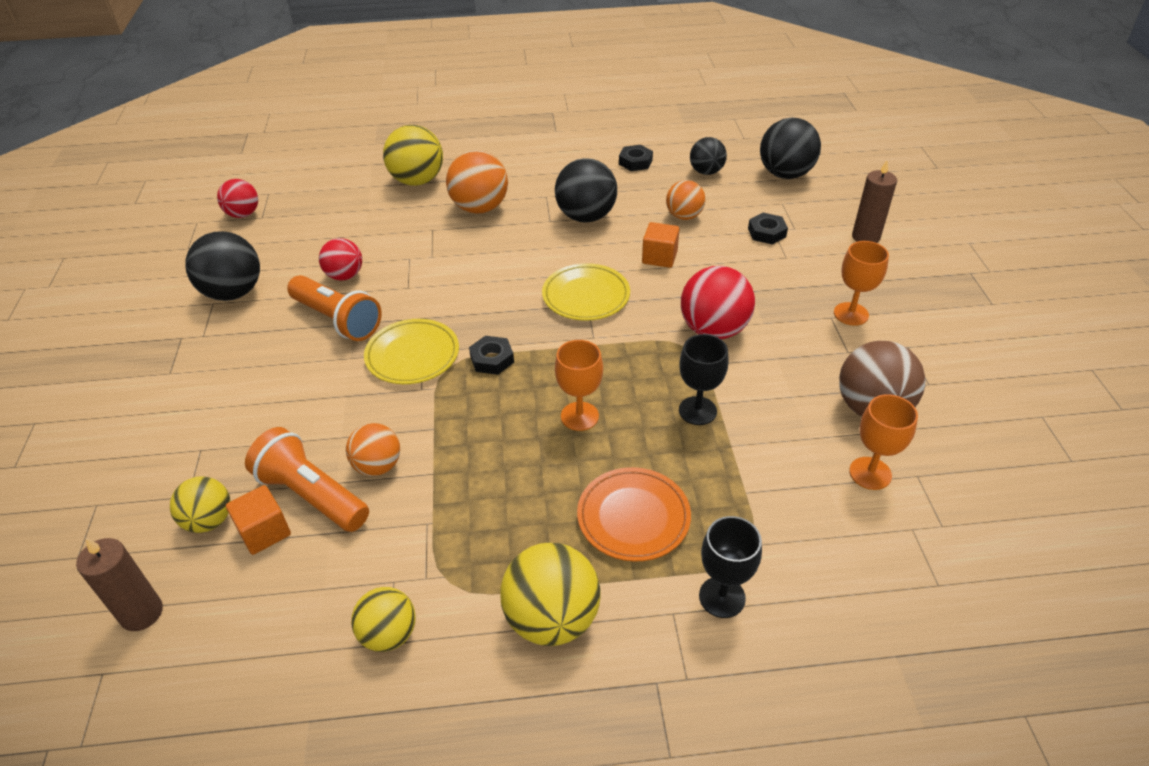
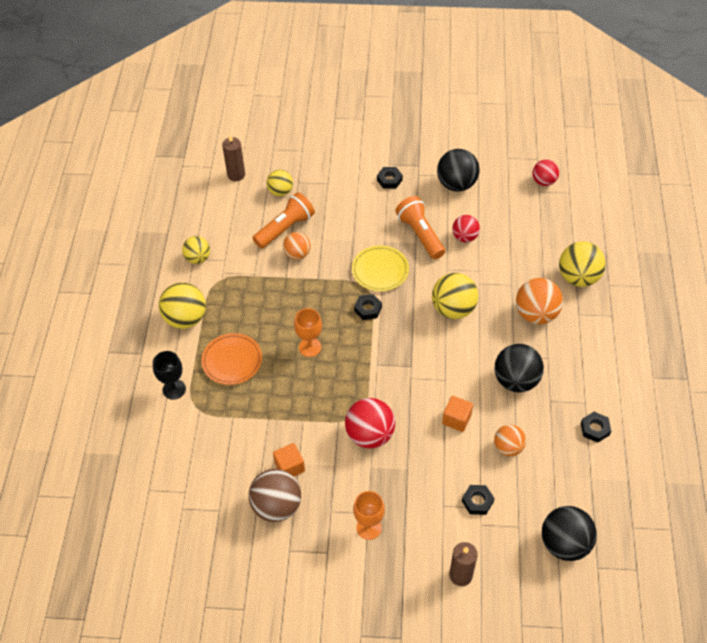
camera: 100 degrees right, 10 degrees up
orange cube [226,485,291,555] -> orange cube moved to [273,443,305,476]
orange flashlight [287,275,382,341] -> orange flashlight turned 105 degrees clockwise [395,196,445,259]
yellow plate [542,263,630,321] -> none
black goblet [679,334,728,425] -> none
black ball [690,137,727,175] -> none
orange goblet [849,394,918,490] -> none
none -> black nut [377,167,403,189]
none -> yellow ball [432,273,478,319]

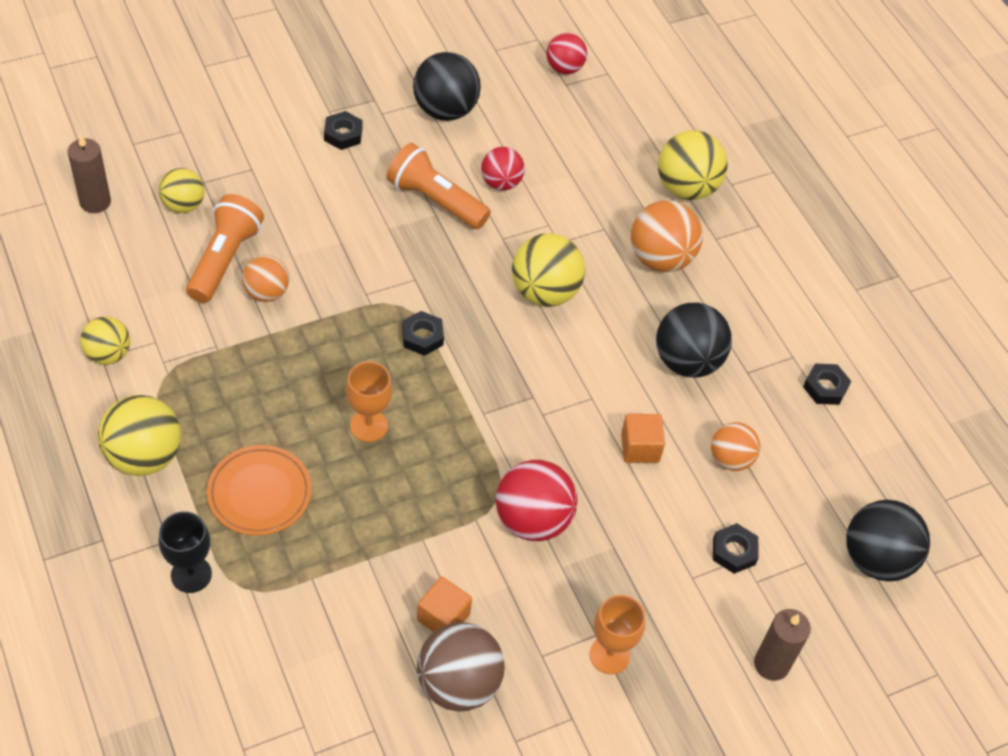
camera: 35 degrees left, 0 degrees up
yellow plate [352,246,409,291] -> none

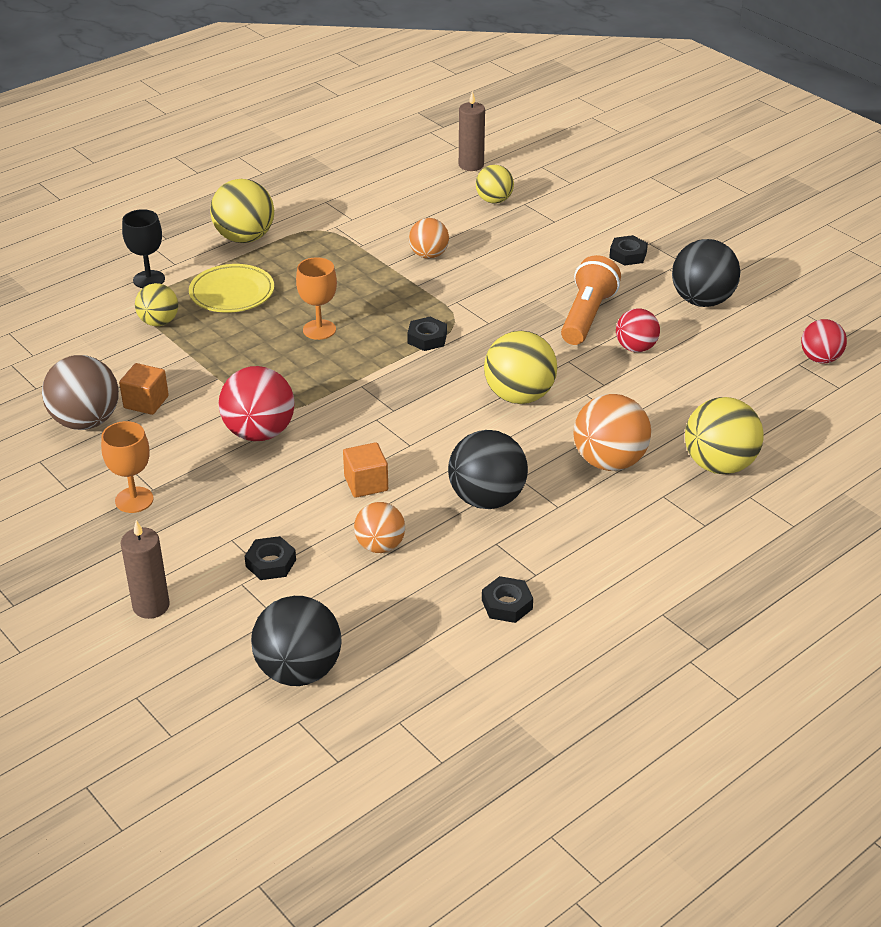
camera: 80 degrees right, 15 degrees down
yellow ball [80,316,130,365] -> yellow ball moved to [135,283,178,326]
orange flashlight [186,194,264,303] -> none
orange plate [207,445,312,536] -> yellow plate [189,264,274,313]

